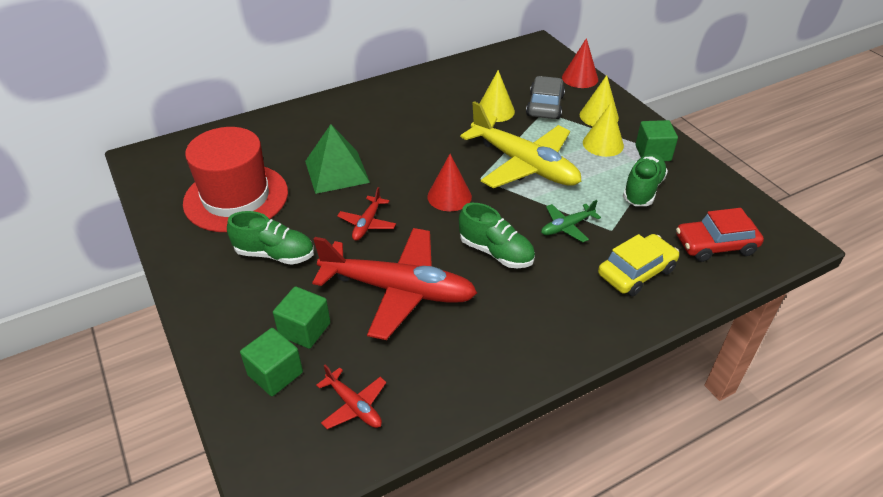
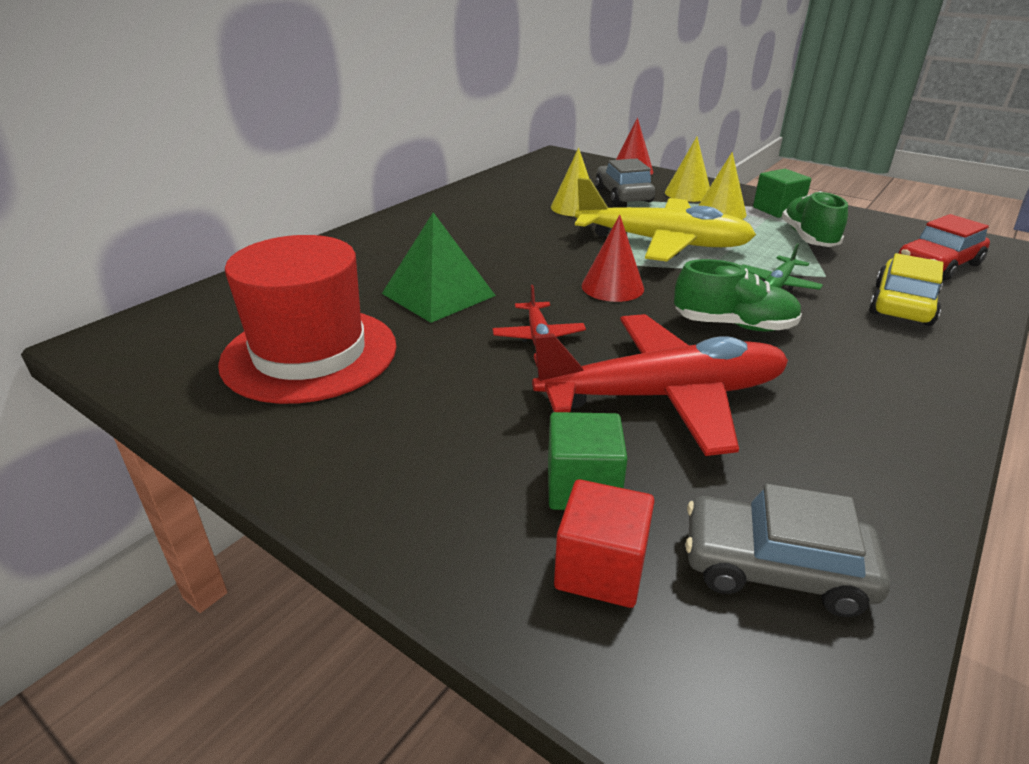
camera: 25 degrees left, 10 degrees down
green shoe [227,211,314,265] -> none
green cube [240,328,303,396] -> red cube [554,479,655,608]
red plane [316,365,386,429] -> grey car [685,483,890,617]

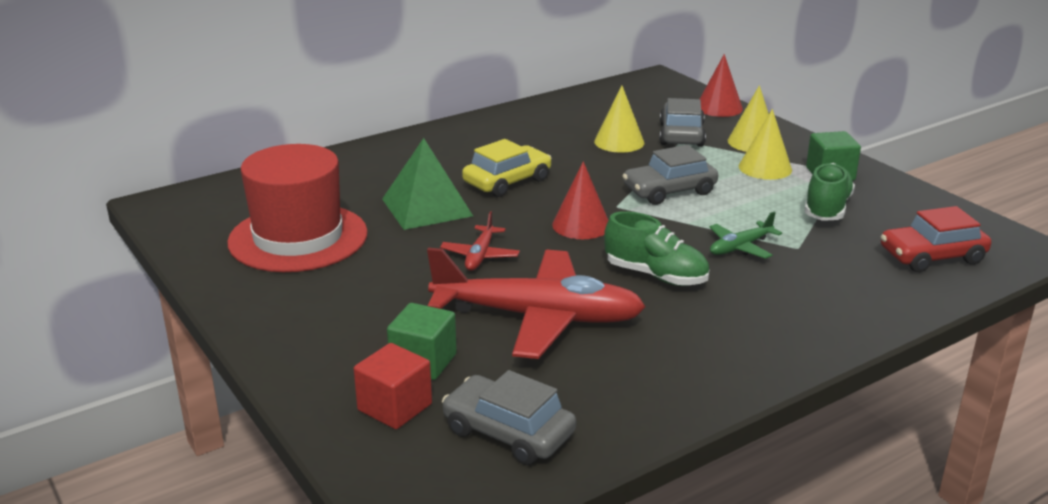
camera: 20 degrees right, 5 degrees down
yellow plane [575,178,756,262] -> grey car [623,145,718,205]
yellow car [869,253,943,326] -> yellow car moved to [462,139,552,197]

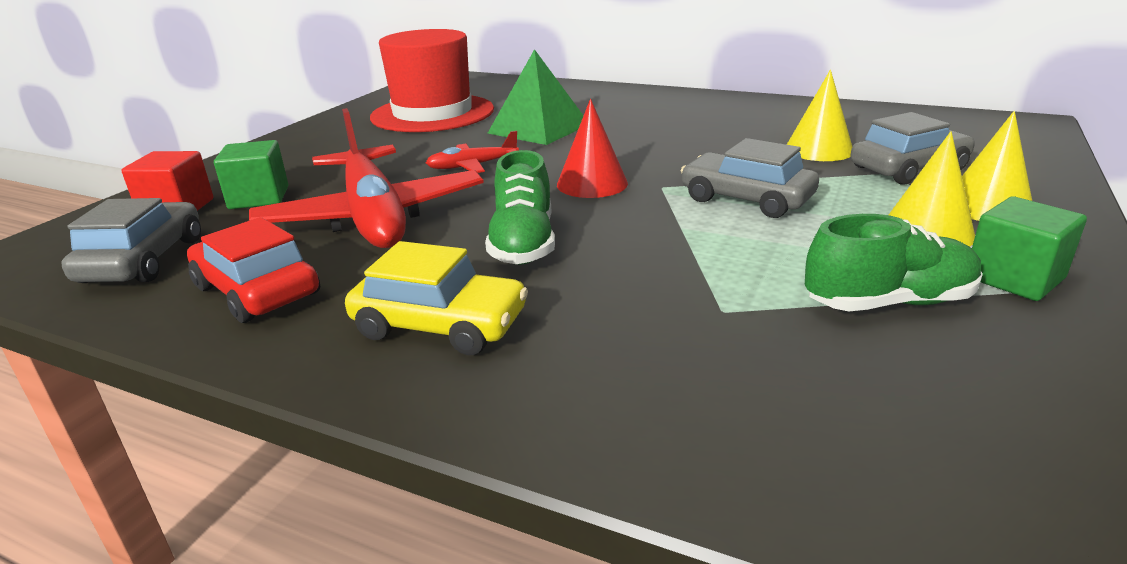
camera: 60 degrees right, 0 degrees up
yellow car [462,139,552,197] -> yellow car moved to [345,241,528,355]
red cone [700,54,743,117] -> none
green plane [710,212,782,259] -> none
red car [881,206,991,272] -> red car moved to [187,217,320,323]

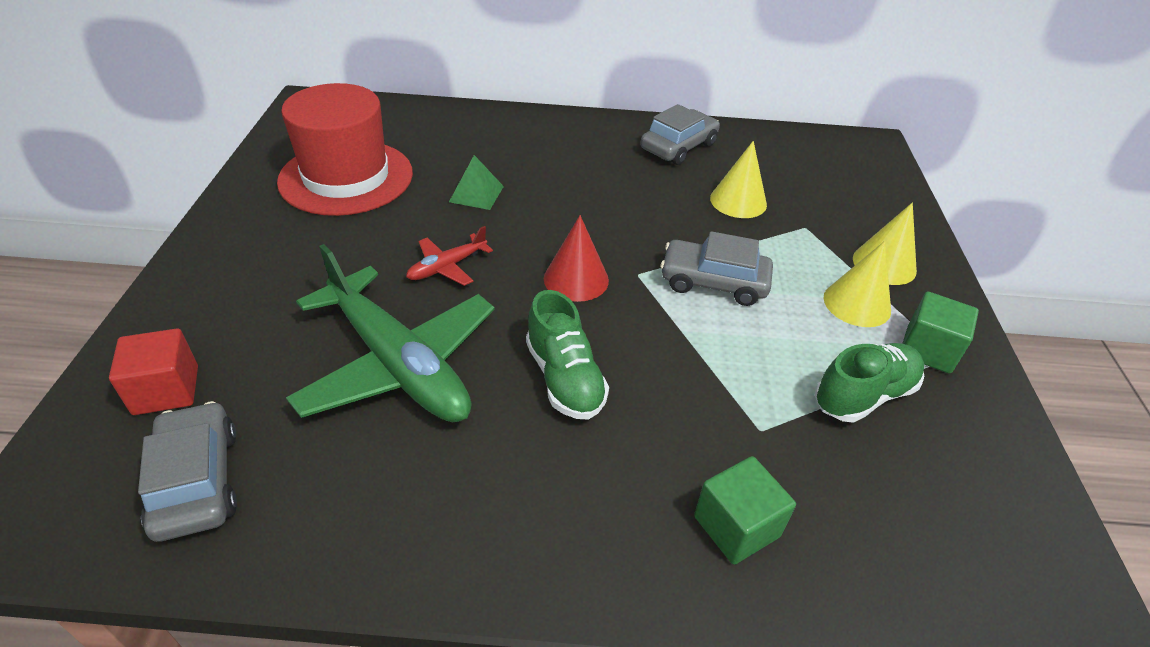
camera: 25 degrees left, 15 degrees up
red car [187,217,320,323] -> none
green cube [214,140,288,209] -> green cube moved to [694,456,796,565]
red plane [249,108,484,248] -> green plane [286,244,495,422]
yellow car [345,241,528,355] -> none
green pyramid [488,49,584,145] -> green pyramid [449,155,504,210], size x0.59
grey car [850,112,975,184] -> grey car moved to [641,104,720,165]

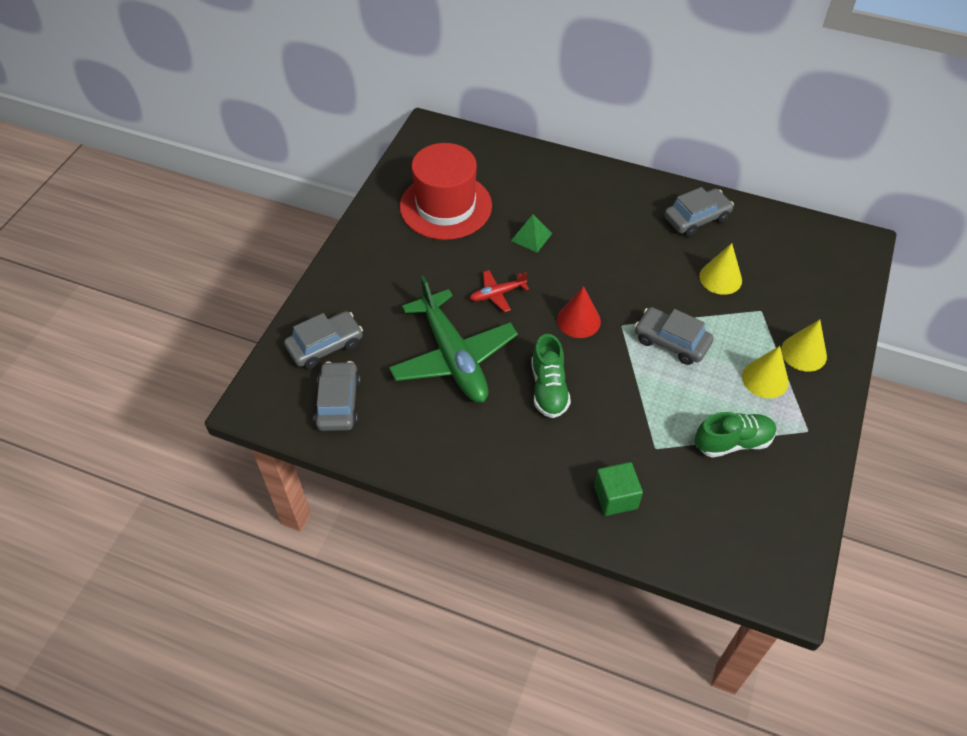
camera: 20 degrees right, 10 degrees up
red cube [109,329,198,415] -> grey car [284,311,363,369]
green cube [902,292,979,374] -> none

